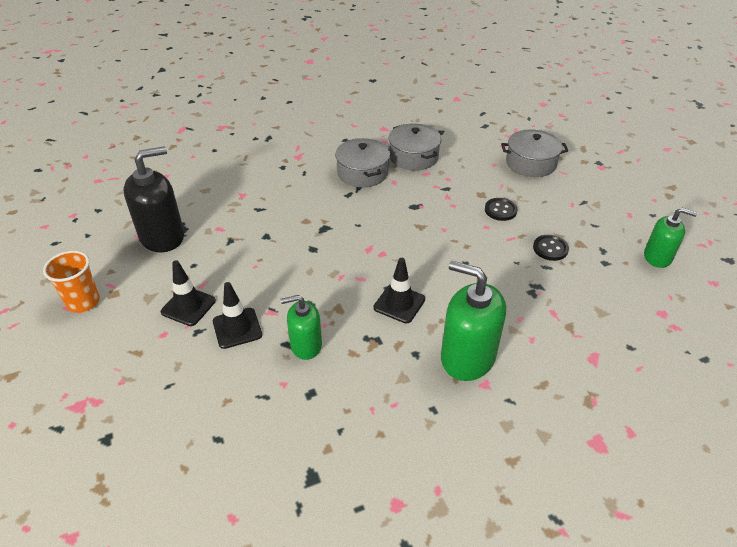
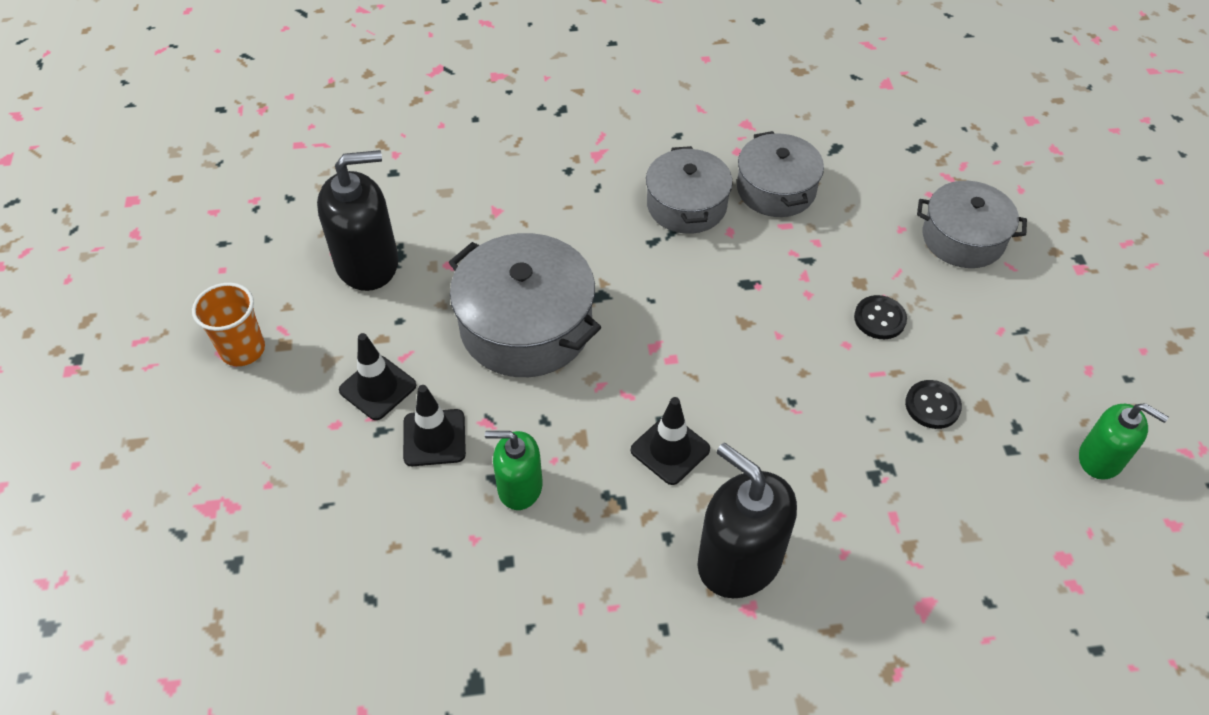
camera: 15 degrees right, 10 degrees up
green soap dispenser [441,261,506,381] -> black soap dispenser [698,443,797,598]
none -> grey pot [449,233,601,377]

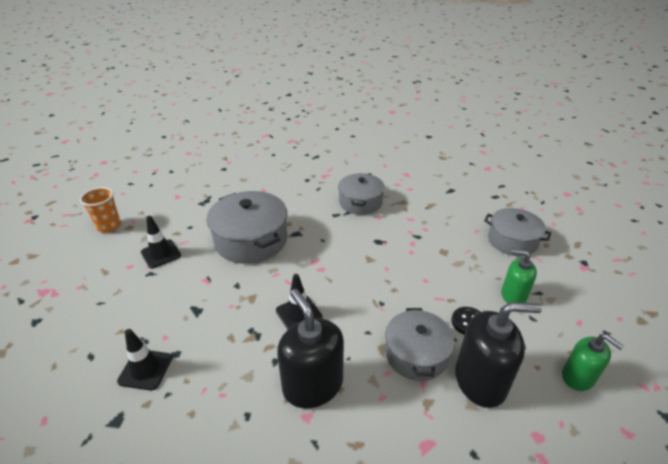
camera: 15 degrees right, 15 degrees down
black soap dispenser [317,150,398,291] -> black soap dispenser moved to [455,302,542,408]
black traffic cone [403,385,466,466] -> black traffic cone moved to [117,329,172,390]
green soap dispenser [485,431,543,510] -> green soap dispenser moved to [501,249,537,303]
grey pot [737,131,824,217] -> grey pot moved to [385,308,455,381]
black button [854,295,907,339] -> none

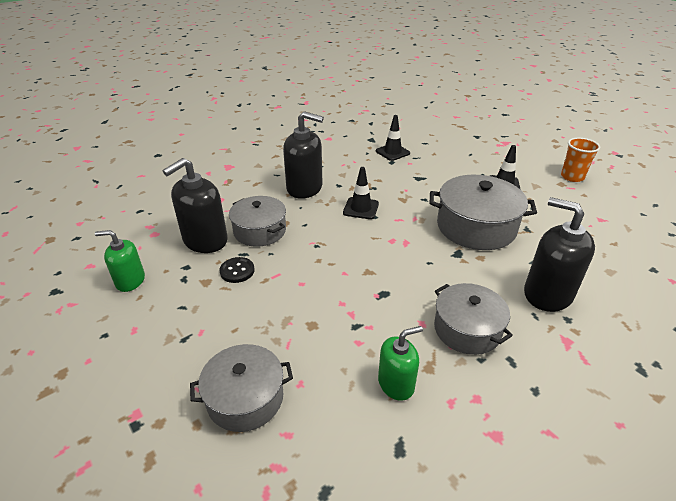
camera: 135 degrees right, 0 degrees up
green soap dispenser [501,249,537,303] -> green soap dispenser moved to [378,326,423,401]
none -> black soap dispenser [524,197,595,312]

